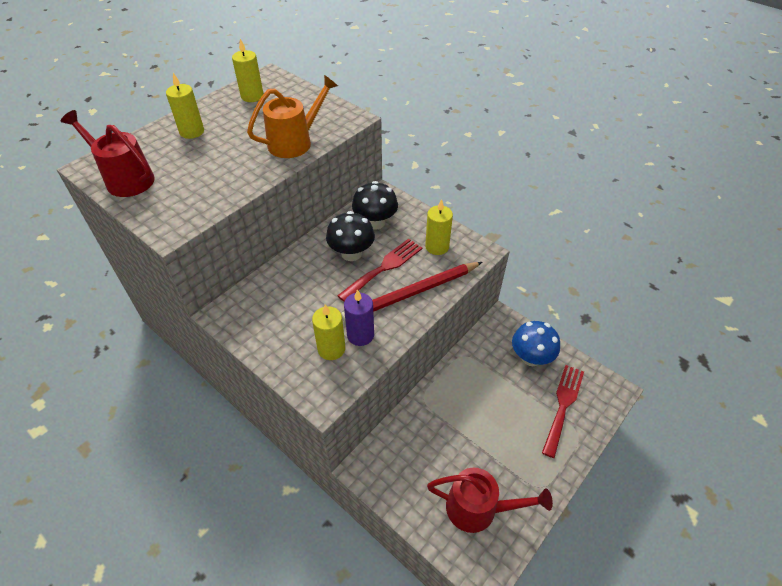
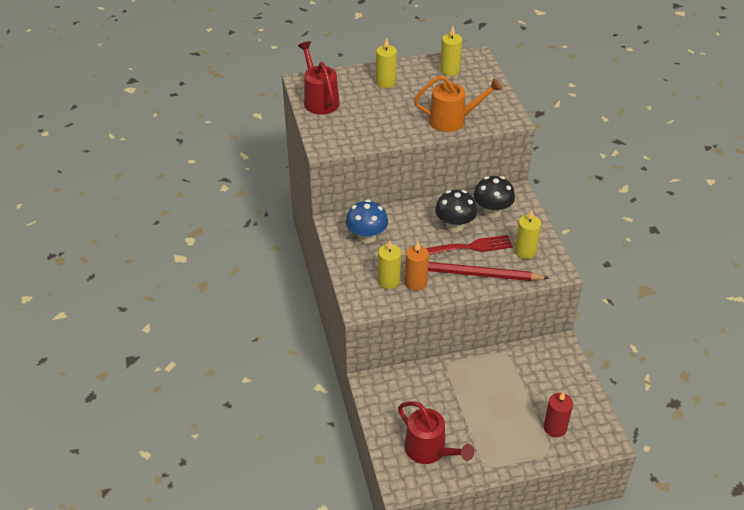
camera: 35 degrees right, 5 degrees down
purple candle [344,289,374,346] -> orange candle [405,242,429,291]
blue mushroom [512,321,560,366] -> blue mushroom moved to [346,200,388,244]
red fork [542,365,584,458] -> red candle [544,391,573,437]

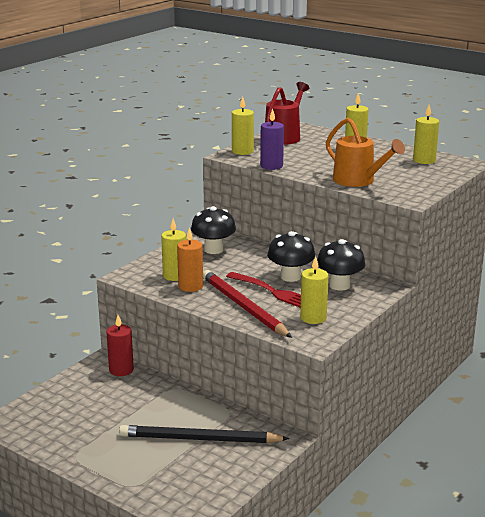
camera: 50 degrees right, 20 degrees down
blue mushroom [346,200,388,244] -> black mushroom [191,206,236,254]
red watering can [398,401,474,464] -> none
red candle [544,391,573,437] -> red candle moved to [107,315,134,376]
none -> black pencil [119,425,289,443]
none -> yellow candle [232,96,254,155]
none -> purple candle [260,108,284,170]

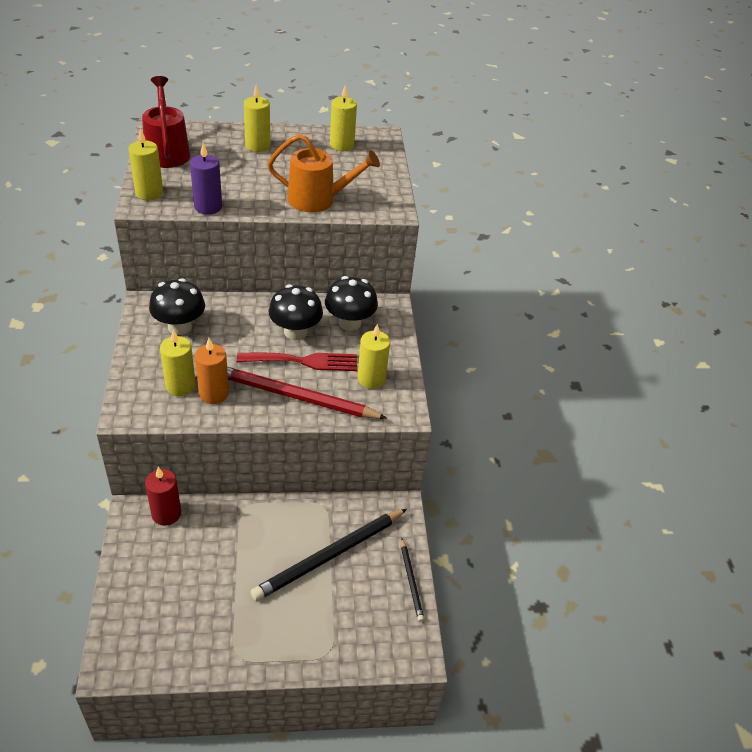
camera: 45 degrees left, 20 degrees up
none -> black pencil [401,538,424,622]

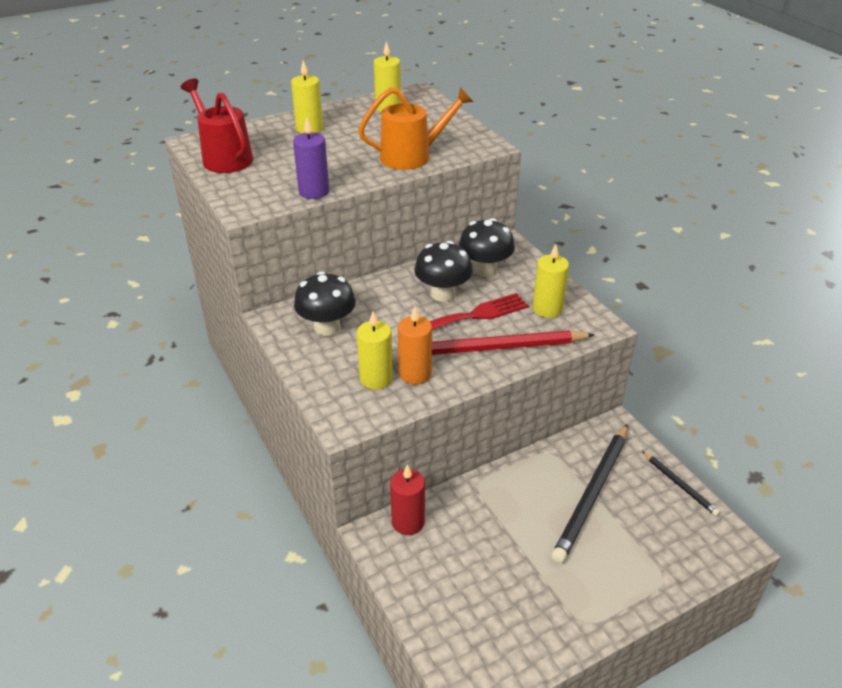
camera: 20 degrees left, 5 degrees down
yellow candle [129,128,163,200] -> none

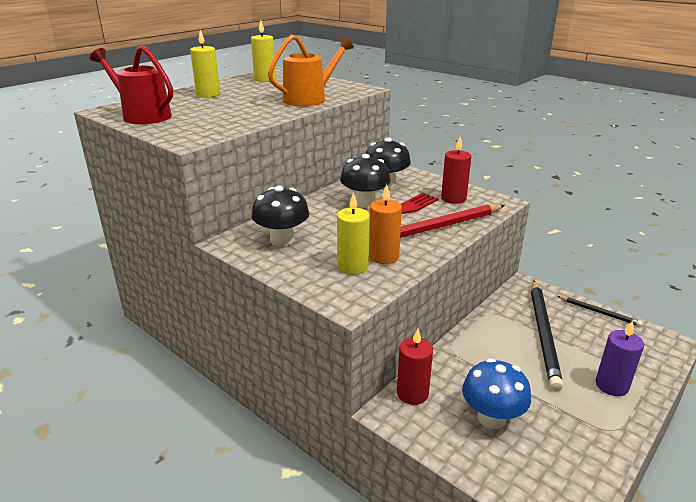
camera: 20 degrees left, 10 degrees down
purple candle [293,118,329,199] -> purple candle moved to [595,320,644,396]
yellow candle [533,244,569,318] -> red candle [441,137,471,204]
none -> blue mushroom [462,358,531,429]

